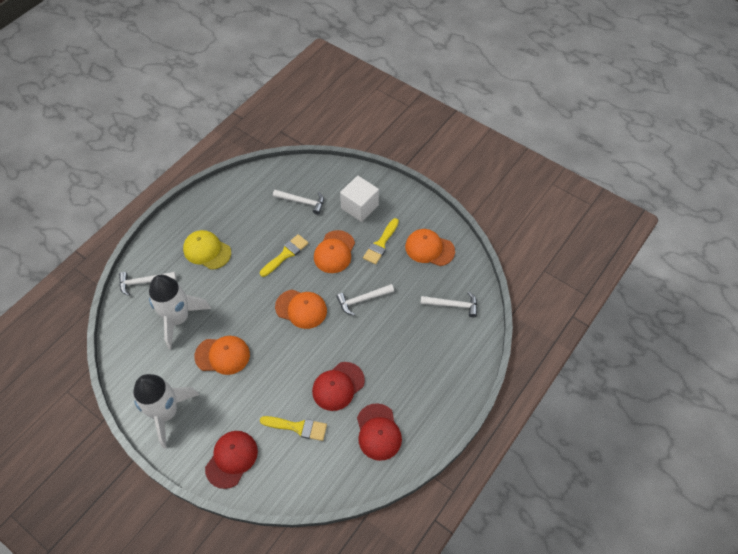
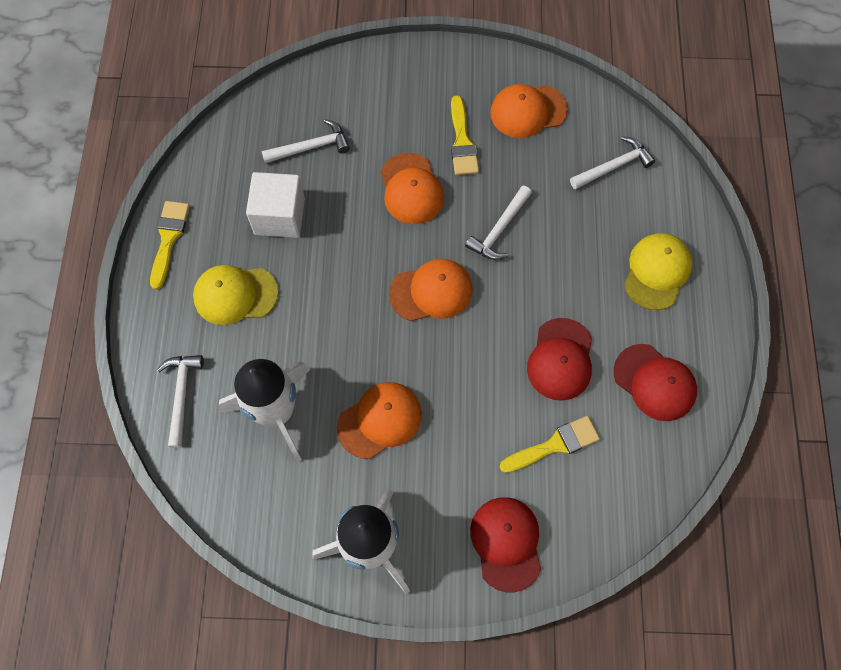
camera: 35 degrees left, 10 degrees up
white hammer [119,272,176,296] -> white hammer turned 135 degrees clockwise [157,355,204,449]
yellow brush [260,234,309,277] -> yellow brush moved to [150,201,190,290]
white cube [340,176,379,222] -> white cube moved to [246,172,305,238]
none -> yellow cap [624,233,693,310]

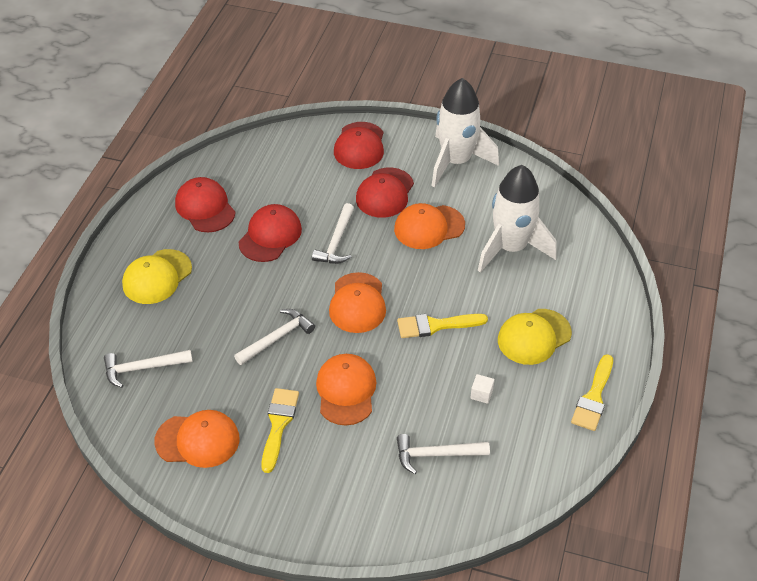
camera: 165 degrees left, 20 degrees down
white hammer [157,355,204,449] -> white hammer moved to [312,203,354,264]
yellow cap [193,265,278,325] -> yellow cap turned 135 degrees clockwise [498,309,572,365]
white cube [246,172,305,238] -> white cube [470,374,495,404], size x0.41
orange cap [389,259,473,321] -> orange cap turned 90 degrees counterclockwise [329,272,386,333]
yellow brush [500,416,600,473] -> yellow brush moved to [397,314,488,338]
none -> red cap [356,168,414,218]

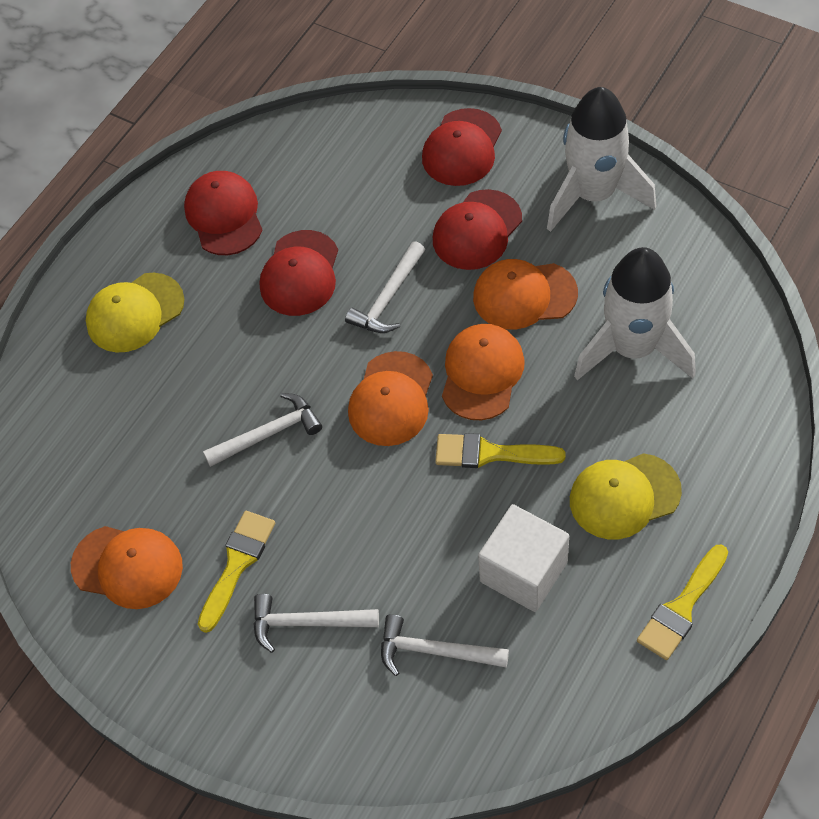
camera: 20 degrees right, 10 degrees up
white hammer [104,350,193,388] -> white hammer moved to [253,594,379,653]
red cap [239,204,302,262] -> red cap turned 150 degrees clockwise [260,230,338,316]
orange cap [316,354,376,425] -> orange cap moved to [442,324,525,420]
white cube [470,374,495,404] -> white cube [478,504,569,612], size x2.46

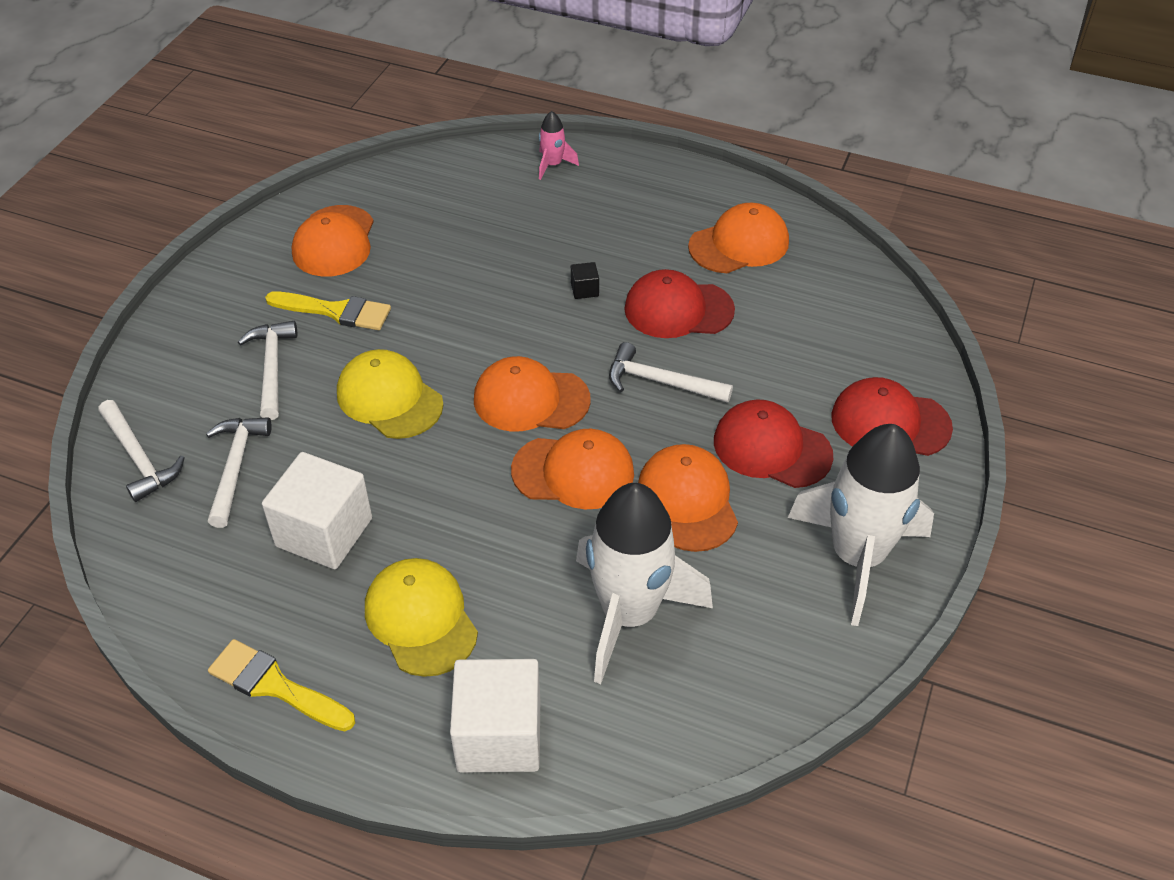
camera: 75 degrees right, 10 degrees down
yellow cap [86,273,184,353] -> yellow cap moved to [337,349,443,439]
red cap [184,171,262,255] -> orange cap [688,203,789,273]
white hammer [203,393,322,467] -> white hammer moved to [98,400,185,502]
yellow brush [435,433,566,468] -> none
none -> white cube [450,659,540,773]
none -> pink rocket [539,111,579,180]
none -> black cube [571,262,599,299]

